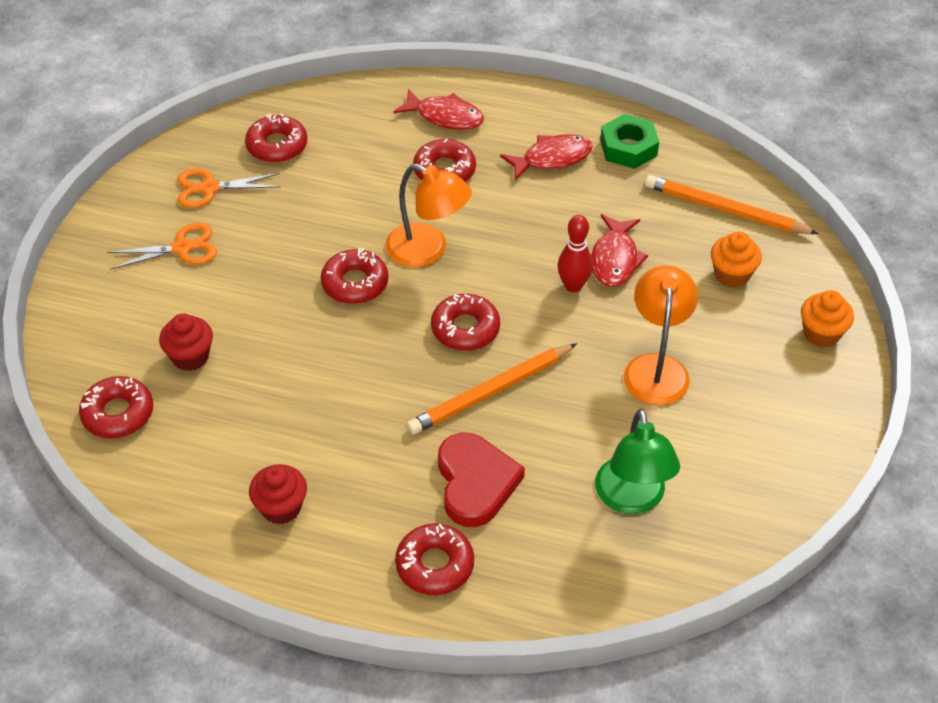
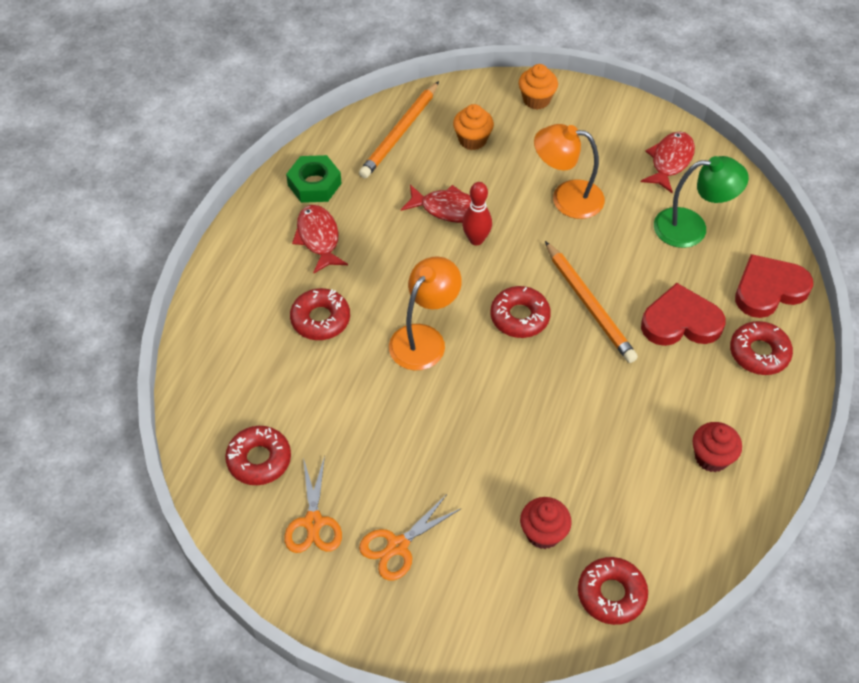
camera: 85 degrees left, 5 degrees up
orange scissors [107,223,217,270] -> orange scissors turned 120 degrees counterclockwise [359,494,462,580]
red donut [321,248,388,304] -> none
red fish [393,89,484,130] -> red fish moved to [641,131,695,193]
none -> red heart [735,254,813,318]

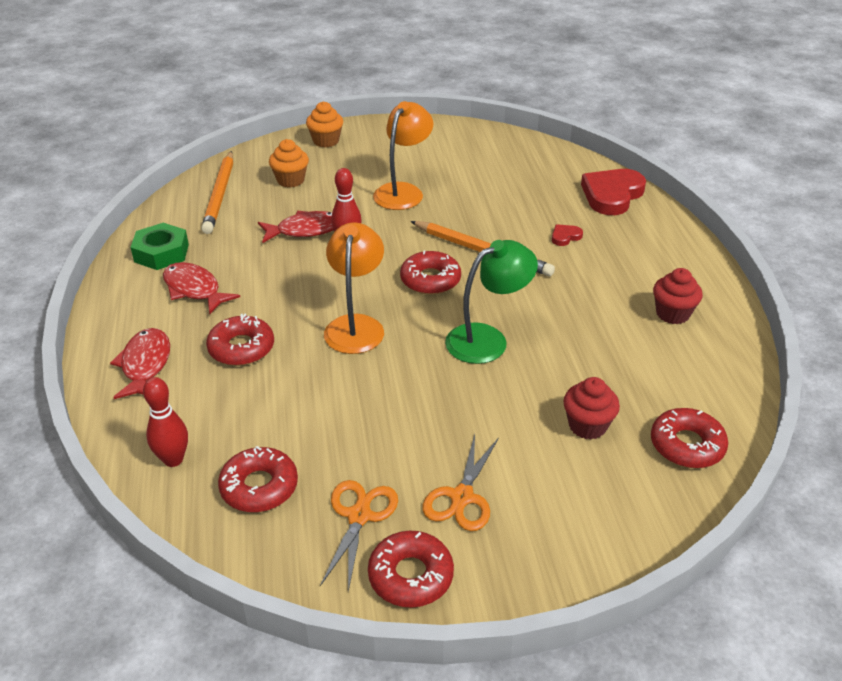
camera: 30 degrees left, 15 degrees down
orange scissors [284,456,342,553] -> orange scissors turned 135 degrees counterclockwise [320,480,398,592]
orange lamp [534,124,605,219] -> orange lamp turned 135 degrees clockwise [373,101,433,210]
red fish [641,131,695,193] -> red fish moved to [110,328,170,399]
red heart [641,283,725,346] -> red heart [552,224,583,246], size x0.44
green lamp [654,156,749,248] -> green lamp moved to [445,240,538,364]
red donut [730,321,793,375] -> red donut moved to [368,531,454,608]
none -> red bowling pin [143,377,188,467]

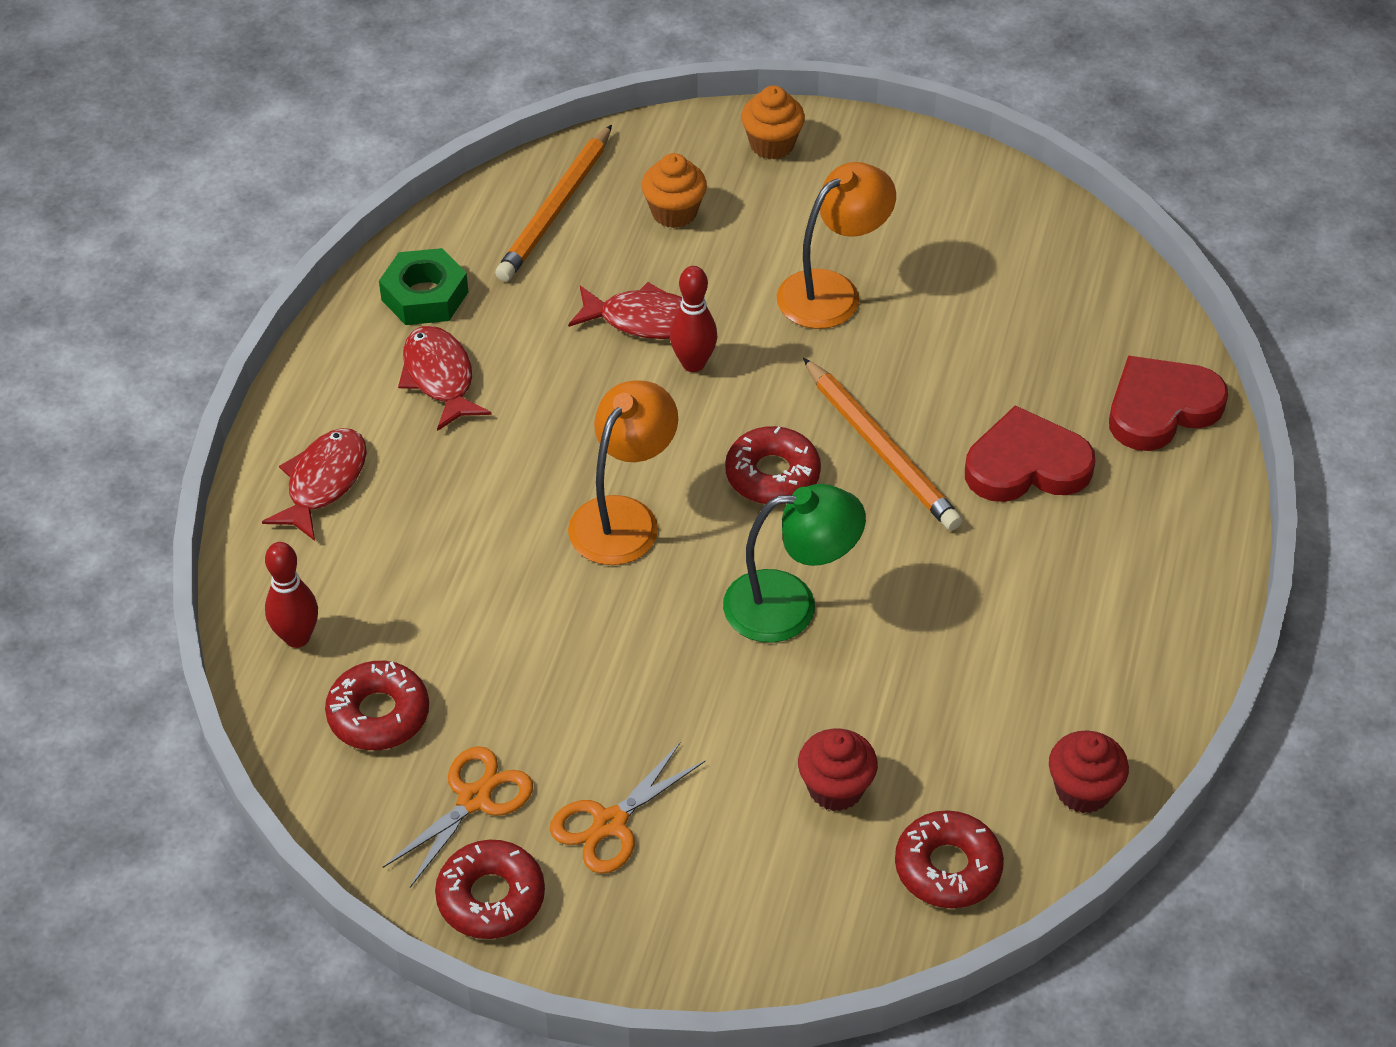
camera: 25 degrees right, 10 degrees up
red donut [206,314,274,366] -> none
red heart [552,224,583,246] -> red heart [965,405,1095,502], size x2.27
red cupcake [653,268,703,324] -> red cupcake moved to [1049,730,1129,813]

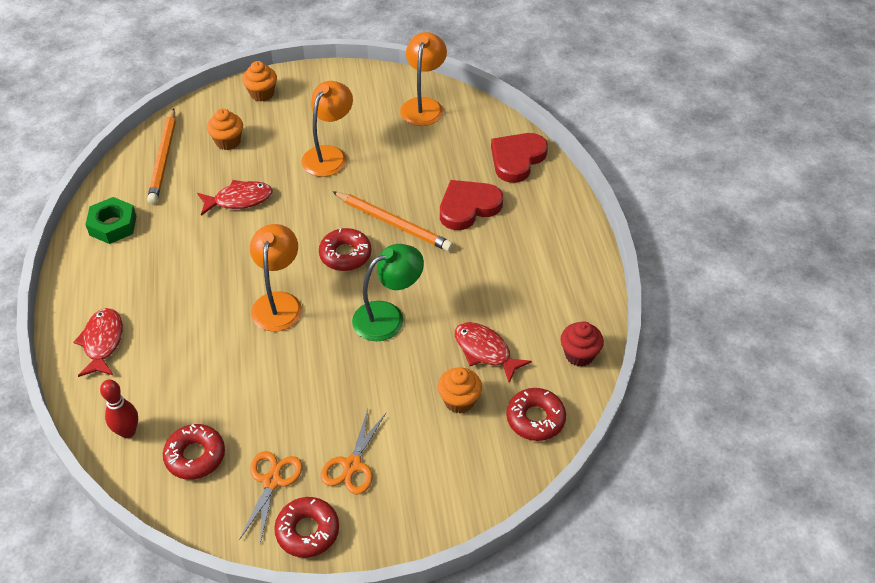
camera: 25 degrees left, 0 degrees up
red fish [398,326,492,431] -> red fish moved to [455,322,532,383]
red bowling pin [670,266,717,372] -> none
red cupcake [798,728,878,811] -> orange cupcake [438,367,482,413]
none -> orange lamp [400,32,447,126]

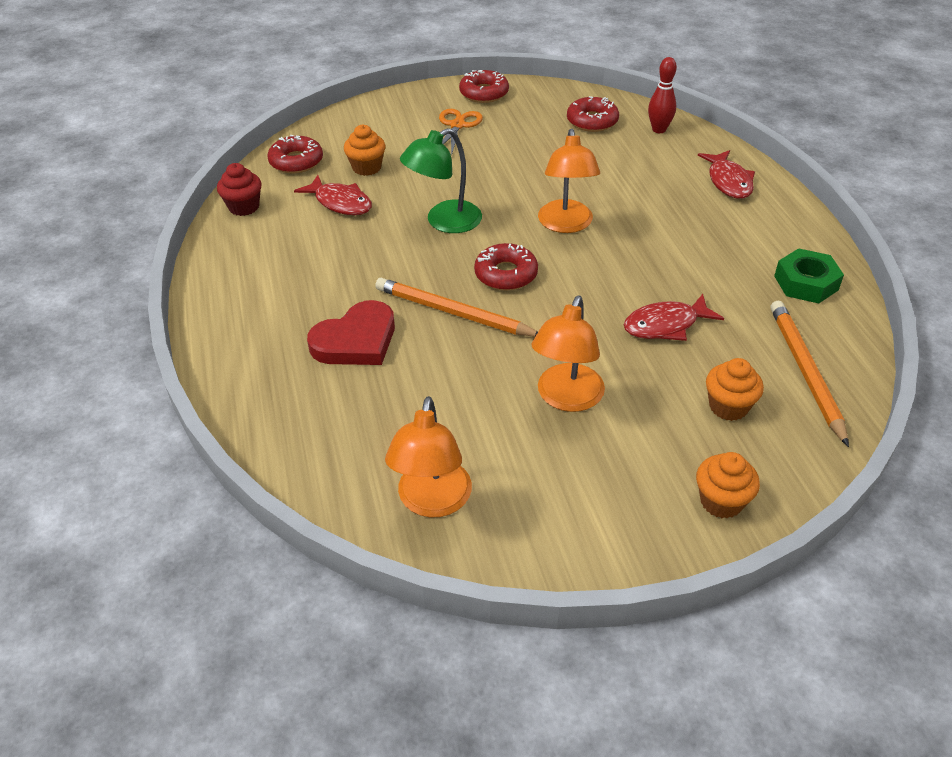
camera: 175 degrees right, 5 degrees down
orange scissors [239,451,303,543] -> none
red heart [491,133,548,183] -> none

